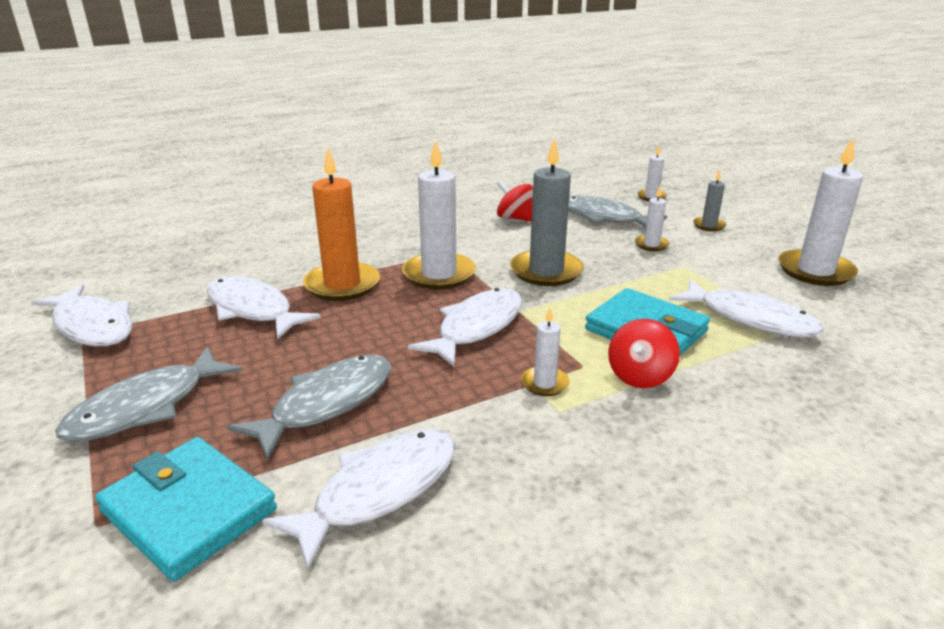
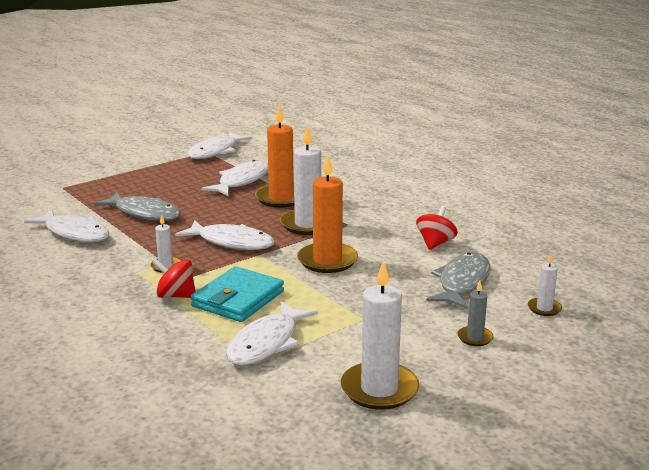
camera: 80 degrees right, 5 degrees down
grey fish [56,347,242,442] -> none
turquoise wallet [95,437,277,581] -> none
grey candle [510,138,584,286] -> orange candle [297,155,358,273]
white candle [635,187,669,251] -> none

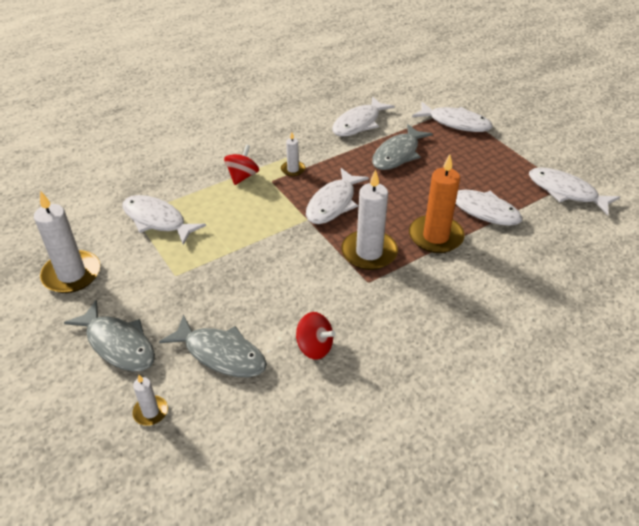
camera: 95 degrees right, 20 degrees up
turquoise wallet [191,266,284,322] -> none
orange candle [297,155,358,273] -> none
grey candle [457,281,493,346] -> grey fish [64,300,155,372]
none -> white fish [412,102,493,132]

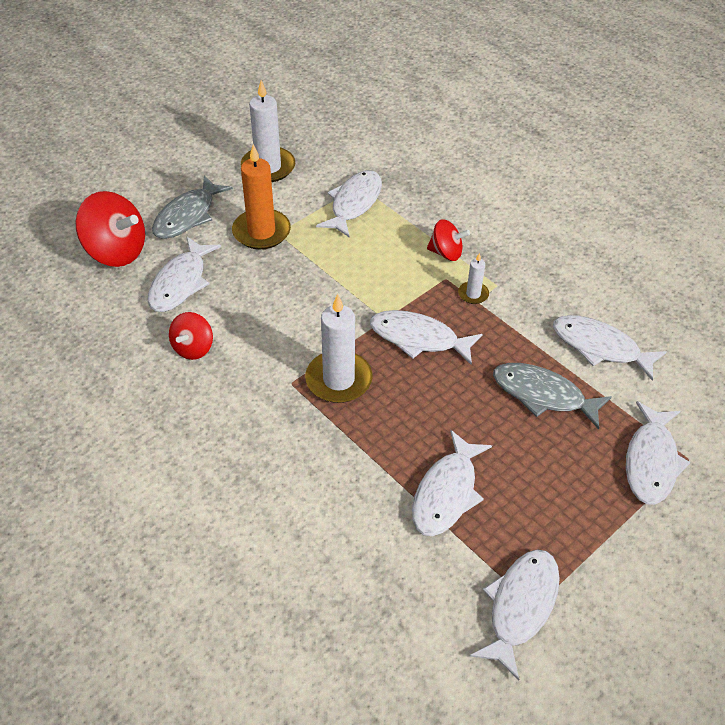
camera: 80 degrees right, 5 degrees up
white candle [132,375,168,426] -> red spinning top [76,191,145,267]
grey fish [159,314,267,377] -> white fish [148,237,221,312]
orange candle [409,154,465,253] -> orange candle moved to [232,144,291,249]

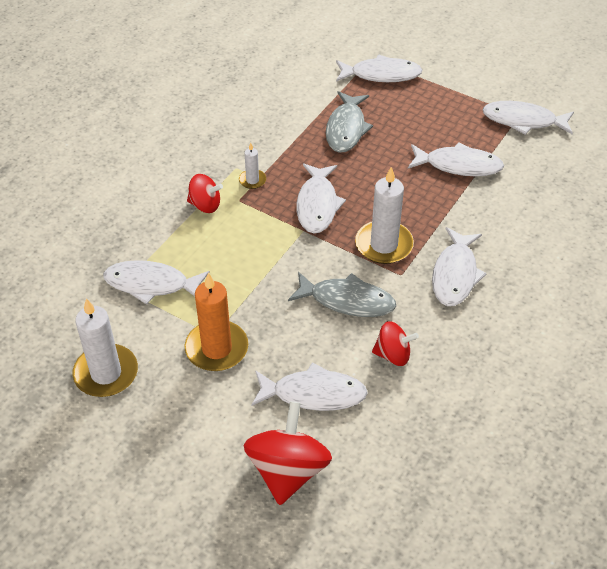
camera: 105 degrees left, 0 degrees up
grey fish [152,176,233,239] -> grey fish moved to [288,272,396,317]
red spinning top [427,219,470,261] -> red spinning top turned 105 degrees clockwise [187,174,223,213]
white fish [553,315,667,381] -> white fish moved to [432,227,487,306]

